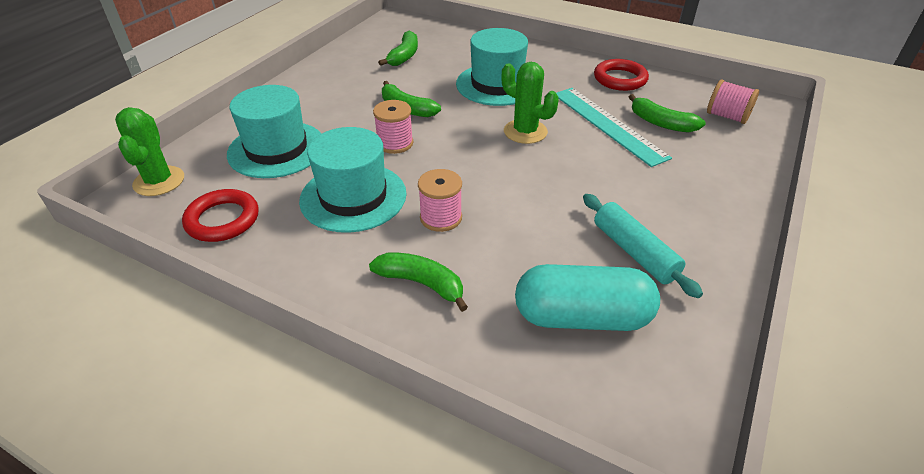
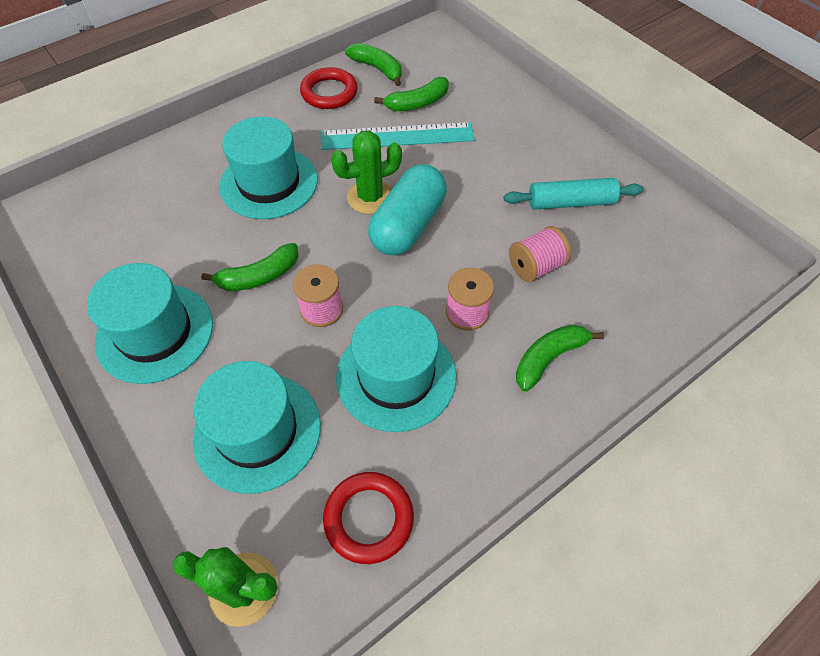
camera: 65 degrees left, 15 degrees up
green banana [378,31,418,66] -> green banana moved to [345,43,402,86]
turquoise capsule [515,264,660,331] -> turquoise capsule moved to [368,164,447,255]
pink spool [707,79,759,124] -> pink spool moved to [509,226,571,282]
none -> turquoise hat [87,263,213,384]

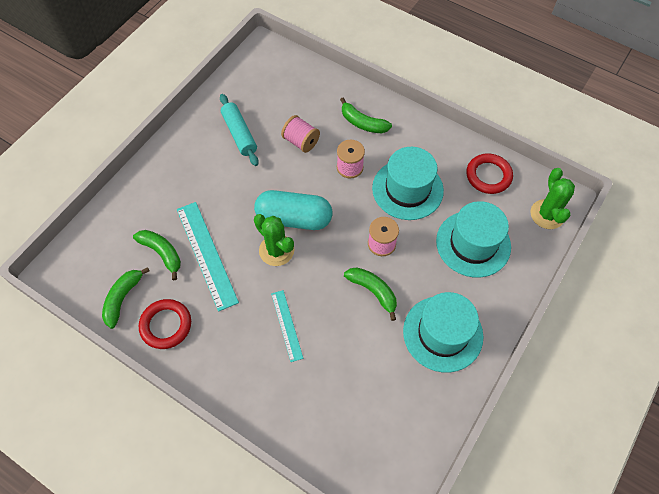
camera: 110 degrees left, 5 degrees up
turquoise hat [219,116,318,219] -> turquoise ruler [271,290,303,362]

